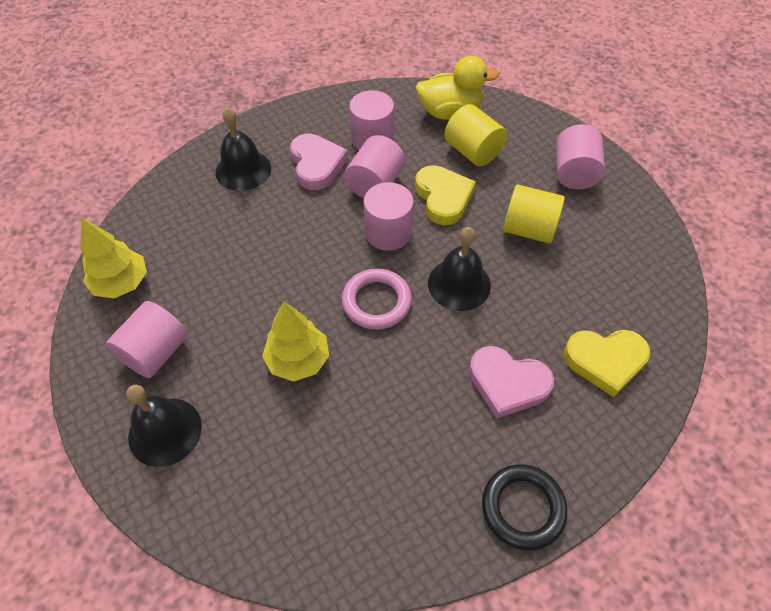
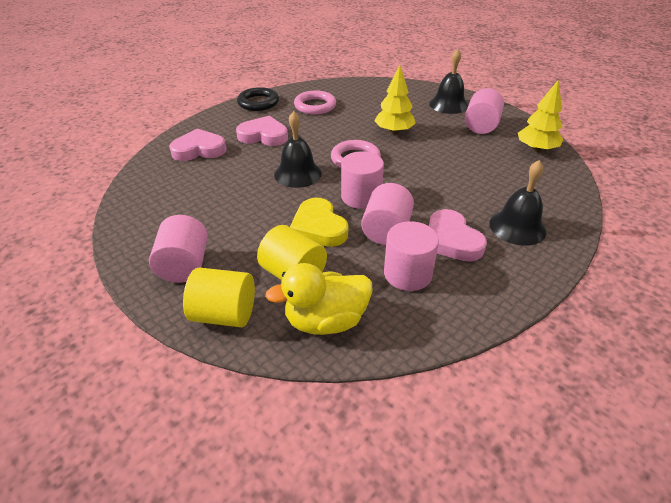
camera: 170 degrees right, 15 degrees down
yellow cylinder [503,185,565,243] -> yellow cylinder moved to [183,267,255,327]
yellow heart [564,330,650,397] -> pink heart [169,129,226,161]
none -> pink ring [294,90,336,114]

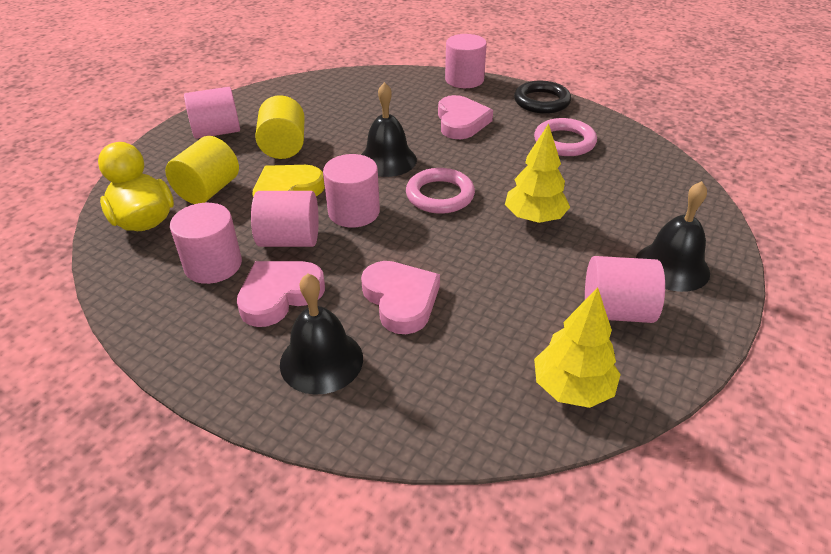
camera: 75 degrees right, 0 degrees up
pink heart [169,129,226,161] -> pink heart moved to [361,261,440,334]
yellow cylinder [183,267,255,327] -> yellow cylinder moved to [255,95,305,159]
none -> pink cylinder [445,34,487,88]

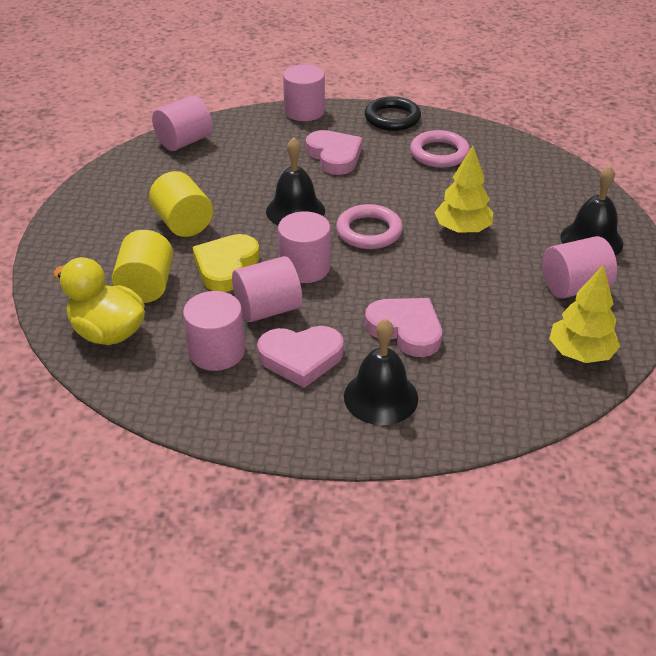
camera: 25 degrees left, 0 degrees up
pink cylinder [184,87,240,139] -> pink cylinder moved to [152,95,213,151]
pink heart [237,261,325,327] -> pink heart turned 120 degrees counterclockwise [257,326,344,388]

